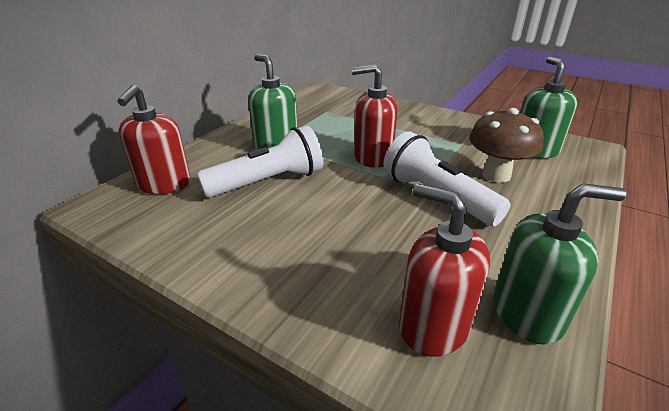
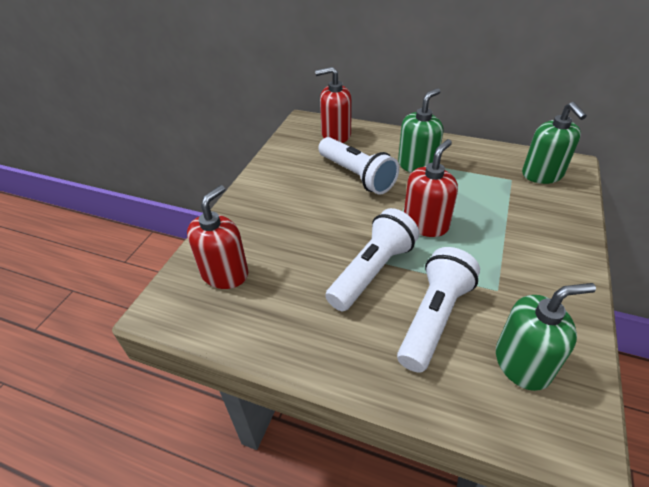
camera: 80 degrees right, 10 degrees up
red soap dispenser [352,64,397,168] -> red soap dispenser turned 45 degrees clockwise [404,139,458,237]
brown mushroom [469,108,544,183] -> white flashlight [397,247,480,373]
green soap dispenser [493,183,626,345] -> green soap dispenser moved to [522,102,587,184]

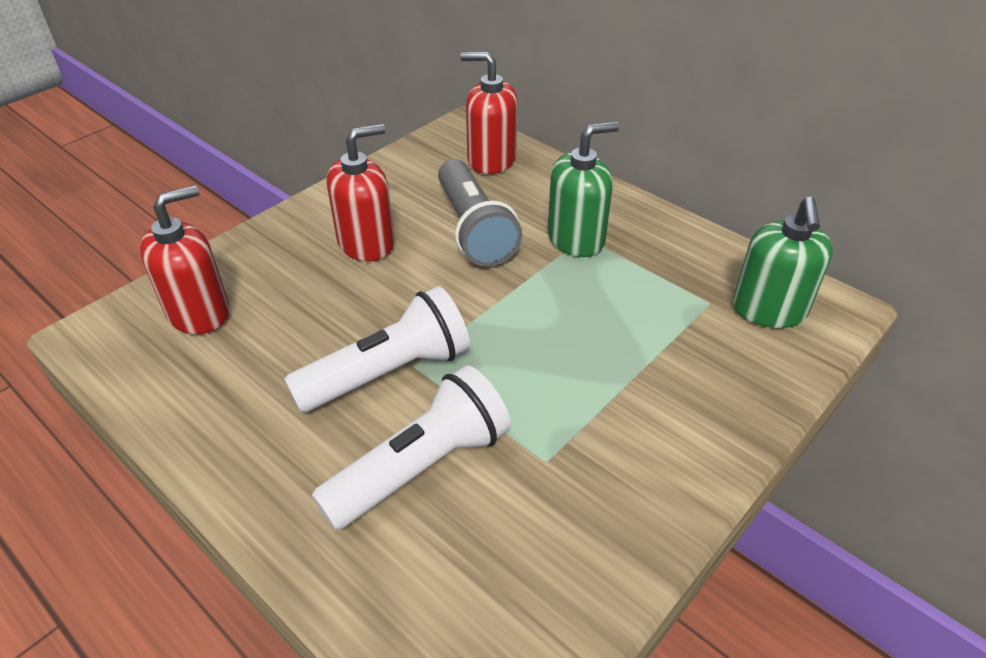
camera: 20 degrees right, 0 degrees up
white flashlight [318,137,399,195] -> grey flashlight [438,159,522,267]
red soap dispenser [404,139,458,237] -> red soap dispenser moved to [327,124,394,262]
green soap dispenser [496,283,596,391] -> none

